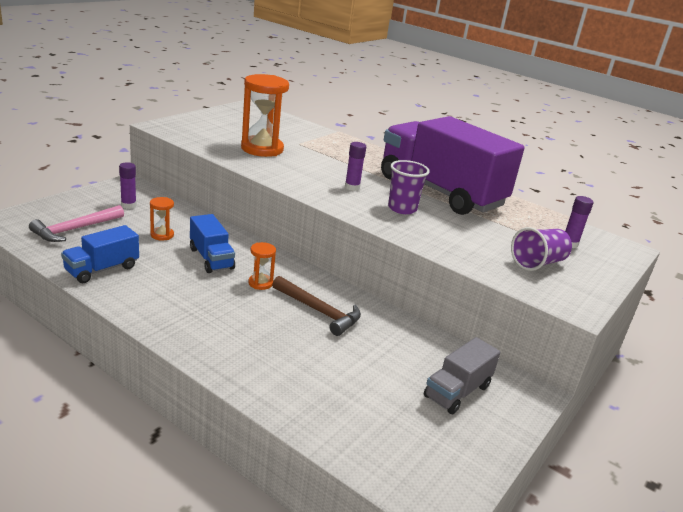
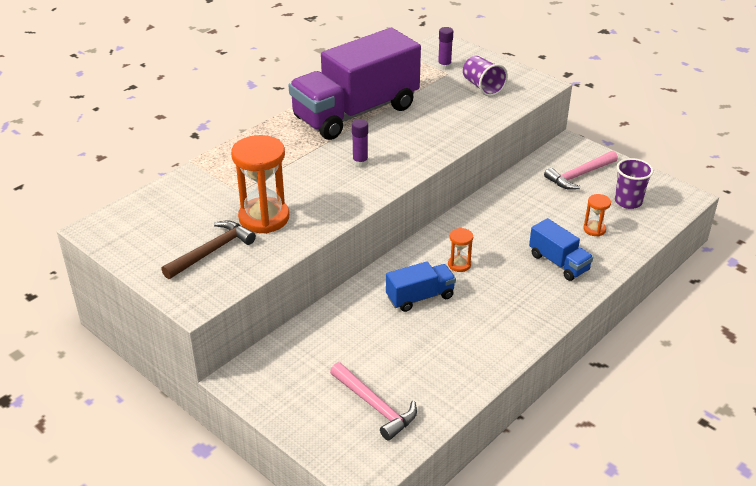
camera: 80 degrees left, 10 degrees up
blue truck [61,225,139,283] -> blue truck moved to [529,218,593,281]
purple glue stick [119,162,136,209] -> none
orange hourglass [150,197,174,241] -> orange hourglass moved to [583,194,611,237]
brown hammer [272,276,361,336] -> brown hammer moved to [161,221,256,279]
purple cup [388,160,430,214] -> purple cup moved to [615,158,654,209]
grey truck [424,337,501,414] -> pink hammer [544,151,618,190]

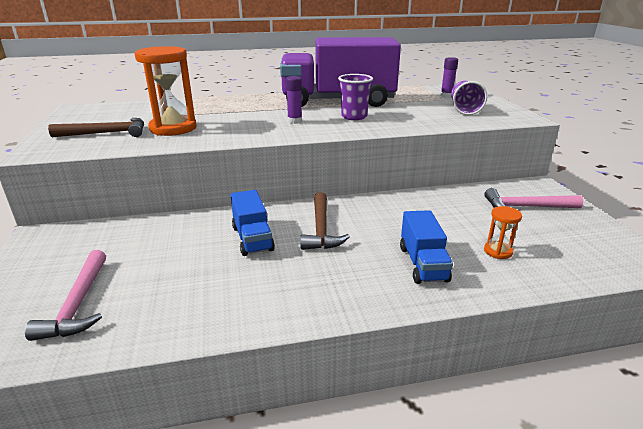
camera: 35 degrees right, 10 degrees down
blue truck [386,261,456,312] -> blue truck turned 60 degrees clockwise [231,190,275,256]
orange hourglass [448,228,473,272] -> brown hammer [300,192,350,250]
purple cup [615,158,654,209] -> purple cup moved to [338,74,373,120]

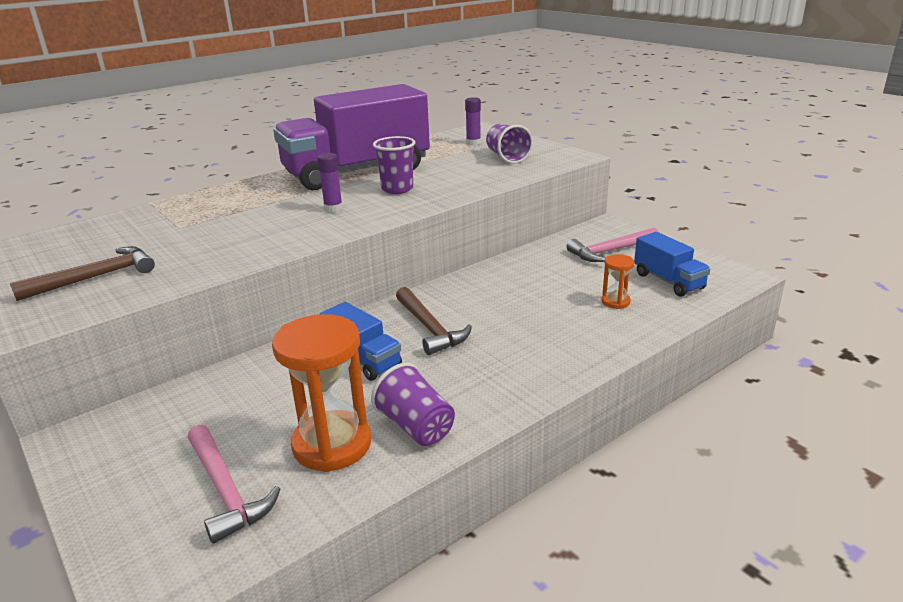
camera: 25 degrees left, 0 degrees up
orange hourglass [135,46,197,136] -> orange hourglass moved to [272,314,371,472]
blue truck [400,210,453,284] -> blue truck moved to [634,232,710,297]
none -> purple cup [371,363,455,446]

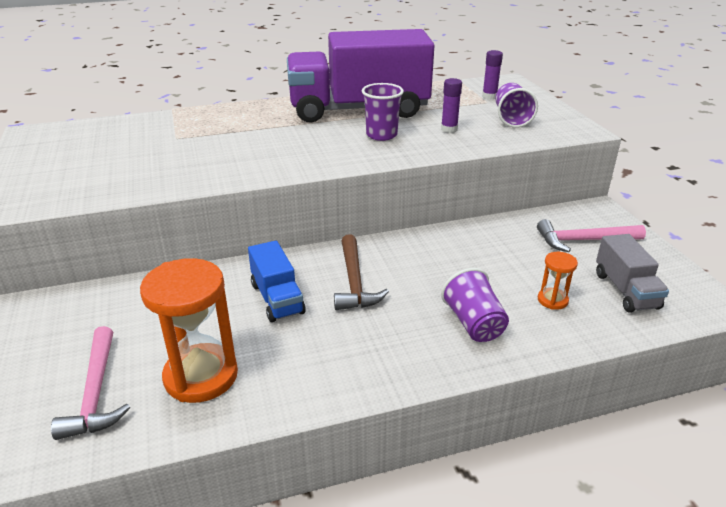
camera: 20 degrees right, 5 degrees up
brown hammer [10,246,155,301] -> none
purple glue stick [317,153,343,212] -> purple glue stick moved to [441,78,462,133]
purple cup [371,363,455,446] -> purple cup moved to [441,268,509,342]
blue truck [634,232,710,297] -> grey truck [596,234,669,313]

